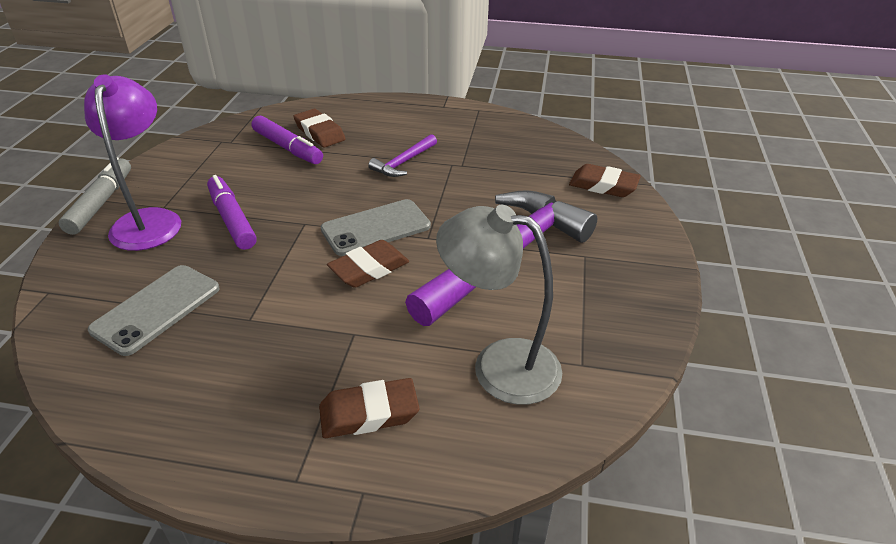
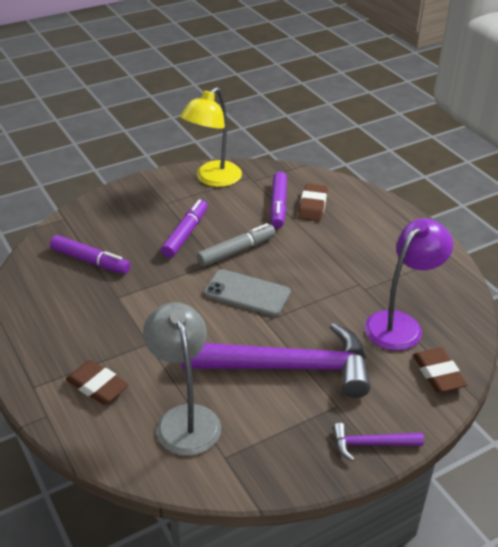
camera: 50 degrees right, 0 degrees up
grey marker [59,157,131,235] -> grey marker moved to [197,223,276,267]
purple lamp [84,74,181,251] -> purple lamp moved to [365,218,453,351]
grey phone [88,265,220,356] -> purple marker [50,235,131,274]
brown eraser [327,240,409,288] -> none
purple hammer [368,134,437,177] -> purple hammer moved to [333,423,424,461]
none -> yellow lamp [180,87,242,187]

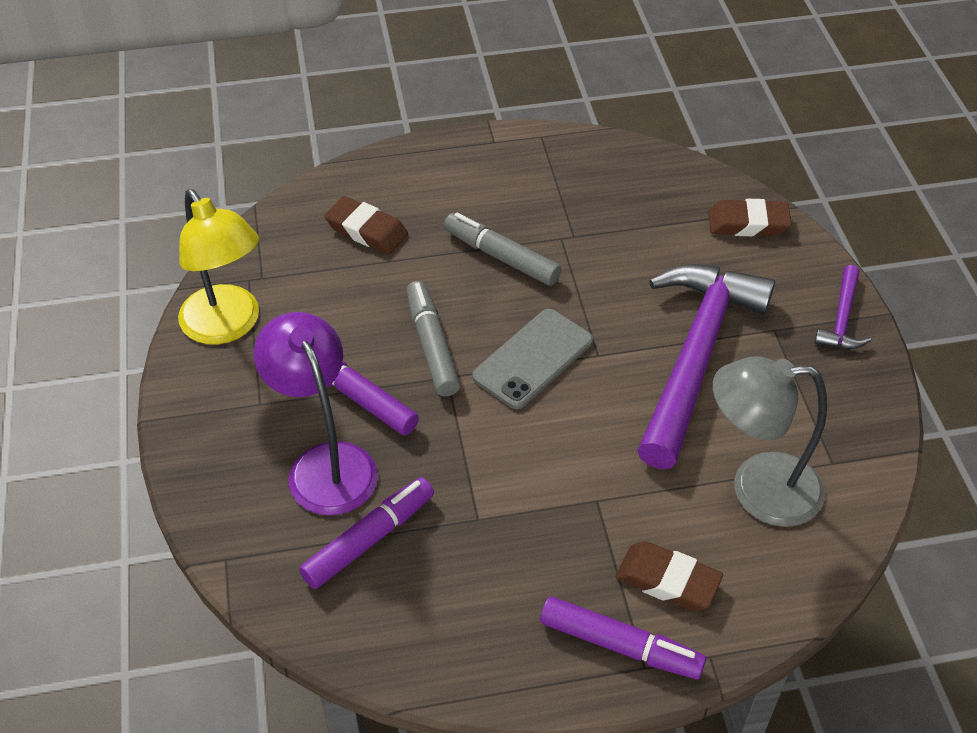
camera: 70 degrees left, 10 degrees up
brown eraser [66,360,129,405] -> brown eraser turned 60 degrees clockwise [616,541,723,611]
purple marker [270,172,287,228] -> purple marker moved to [540,596,706,679]
purple lamp [365,218,453,351] -> purple lamp moved to [254,312,378,515]
none -> grey marker [444,213,561,286]

